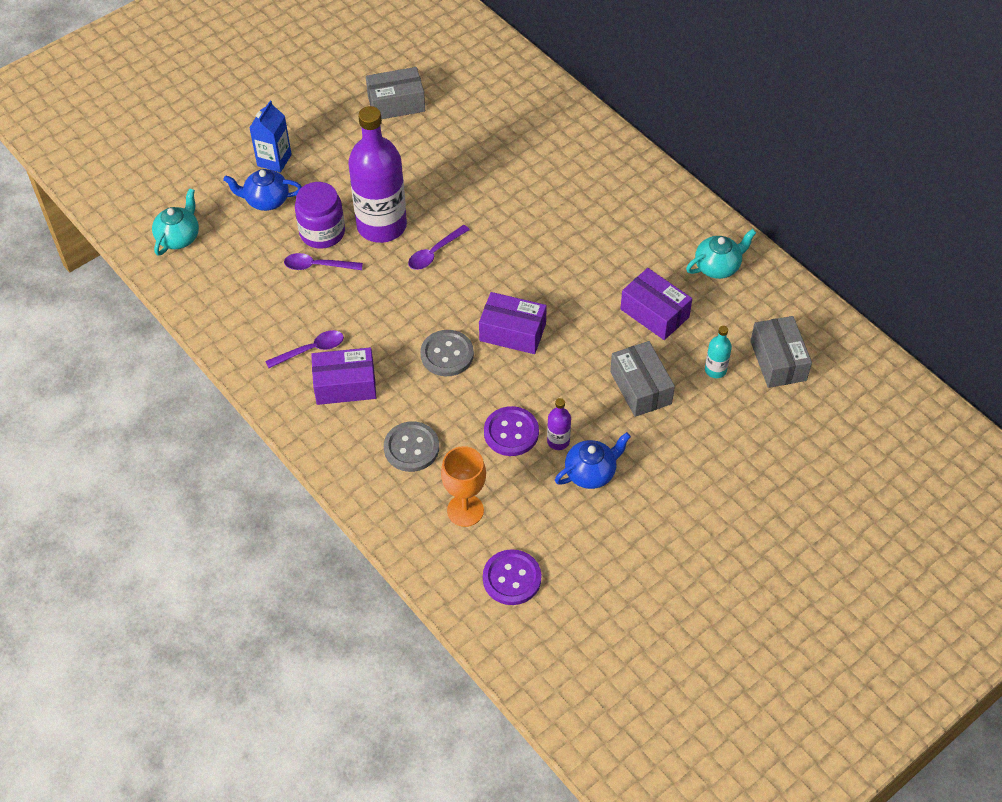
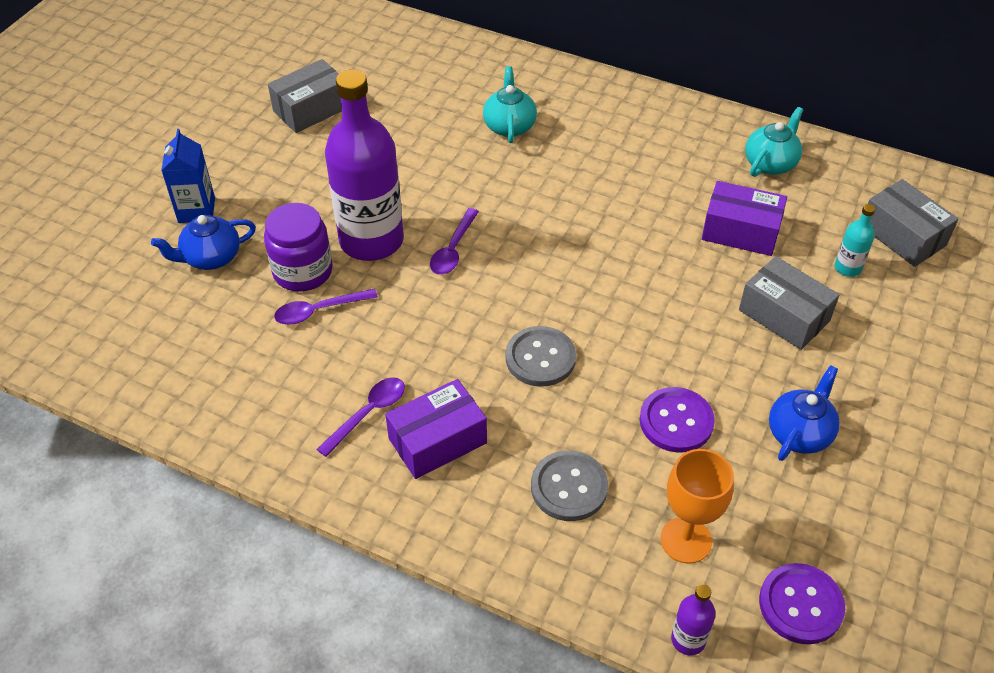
camera: 25 degrees left, 5 degrees down
turquoise teapot [152,188,199,256] -> turquoise teapot moved to [483,66,537,143]
purple box [479,292,547,354] -> none
purple bottle [547,398,571,450] -> purple bottle moved to [671,584,716,655]

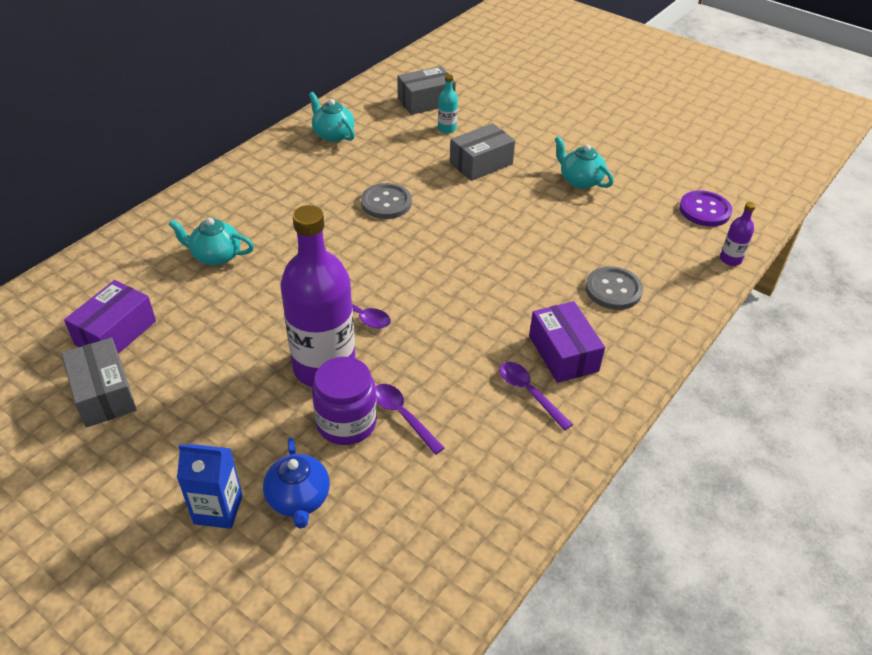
camera: 80 degrees left, 5 degrees down
purple spoon [274,289,378,325] -> purple spoon turned 150 degrees clockwise [375,384,444,455]
grey button [506,326,576,387] -> grey button moved to [361,183,412,219]
purple button [640,387,715,452] -> none
orange goblet [660,449,734,564] -> none
purple box [702,181,787,256] -> purple box moved to [64,280,156,354]
blue teapot [769,365,840,461] -> turquoise teapot [555,136,614,189]

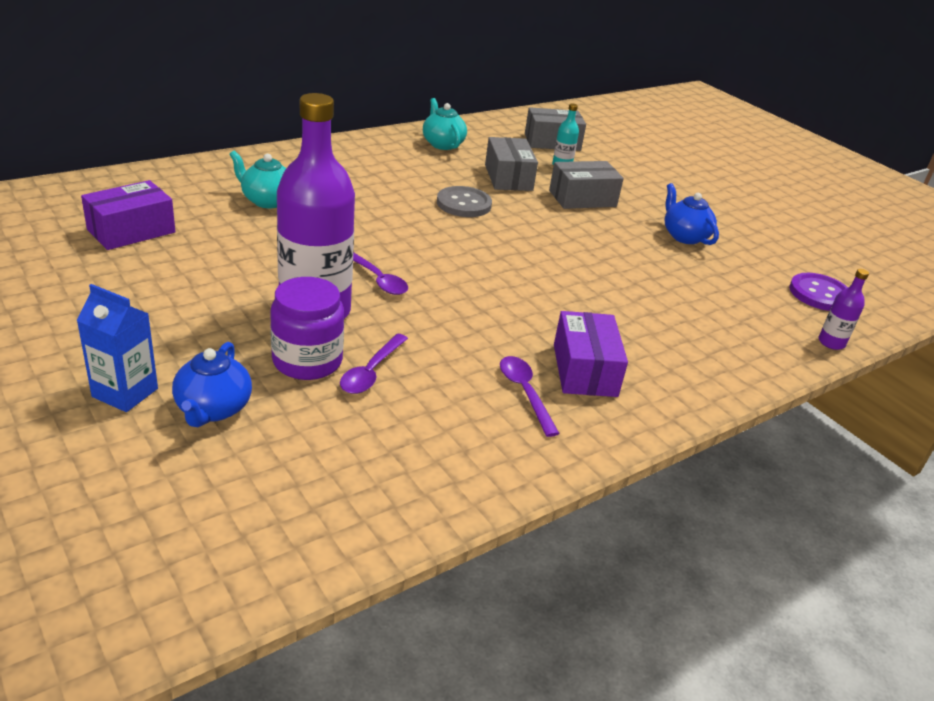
camera: 15 degrees right, 10 degrees down
grey box [62,338,137,428] -> grey box moved to [485,137,538,191]
purple spoon [375,384,444,455] -> purple spoon turned 135 degrees counterclockwise [340,334,408,394]
turquoise teapot [555,136,614,189] -> blue teapot [665,183,719,245]
grey button [585,266,643,310] -> none

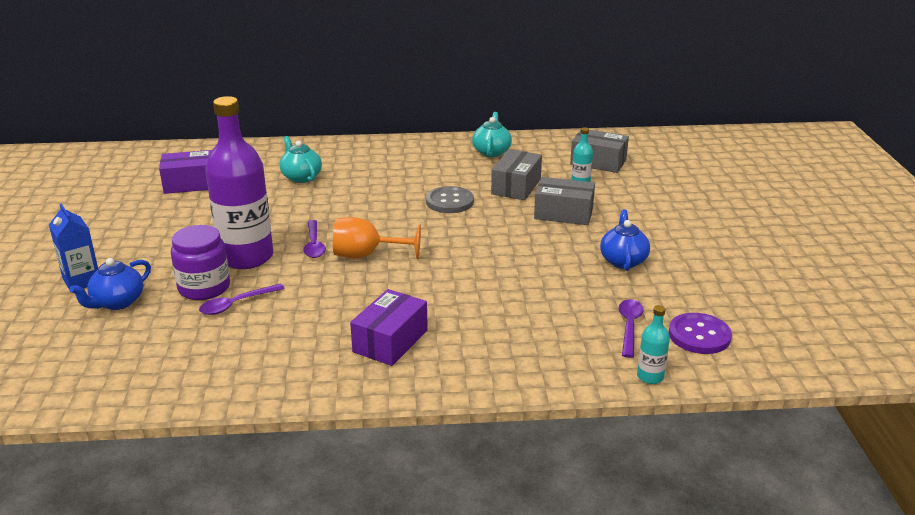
camera: 35 degrees right, 5 degrees down
purple spoon [500,356,560,437] -> purple spoon moved to [618,299,644,358]
purple bottle [819,269,869,350] -> turquoise bottle [637,305,670,384]
none -> orange goblet [333,217,421,259]

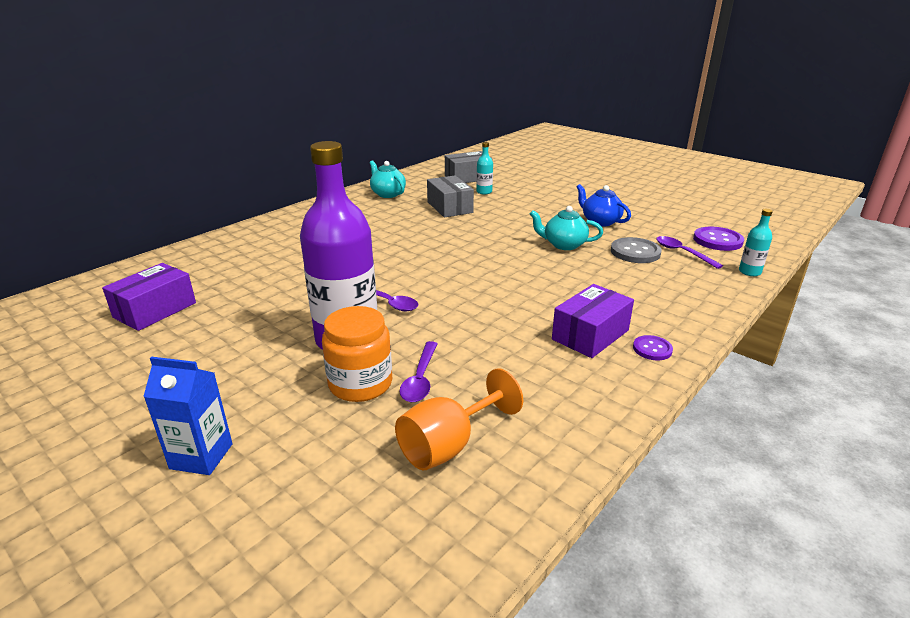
camera: 45 degrees left, 0 degrees up
blue teapot [69,258,151,310] -> none
purple jar [171,225,230,300] -> orange jar [322,306,392,402]
turquoise teapot [280,136,322,183] -> turquoise teapot moved to [530,206,603,250]
orange goblet [333,217,421,259] -> orange goblet moved to [395,368,523,470]
purple box [350,289,428,366] -> purple box turned 60 degrees clockwise [552,284,634,358]
grey button [426,186,474,213] -> grey button moved to [611,237,662,263]
grey box [534,177,595,225] -> none
none -> purple button [633,335,673,360]

